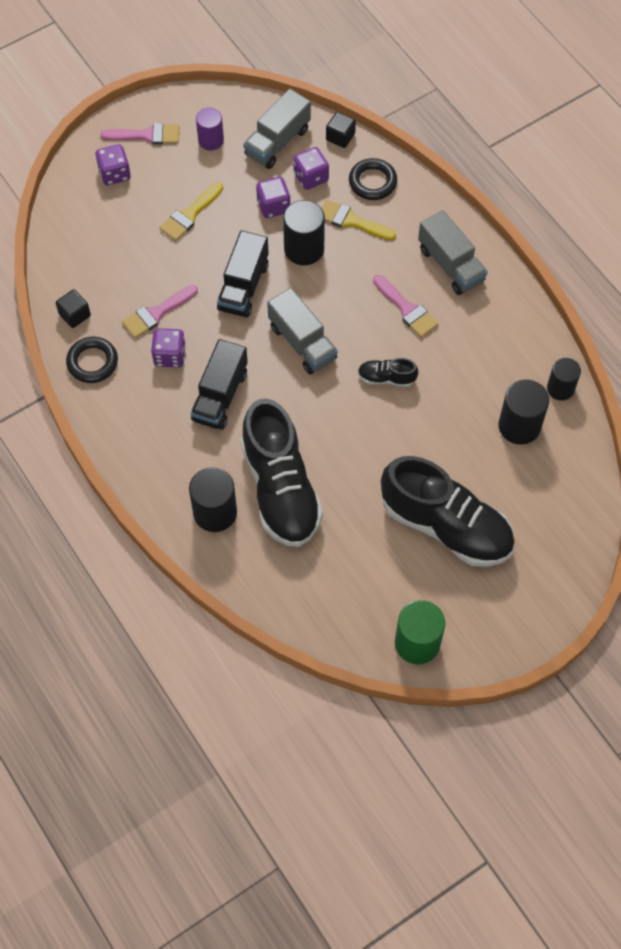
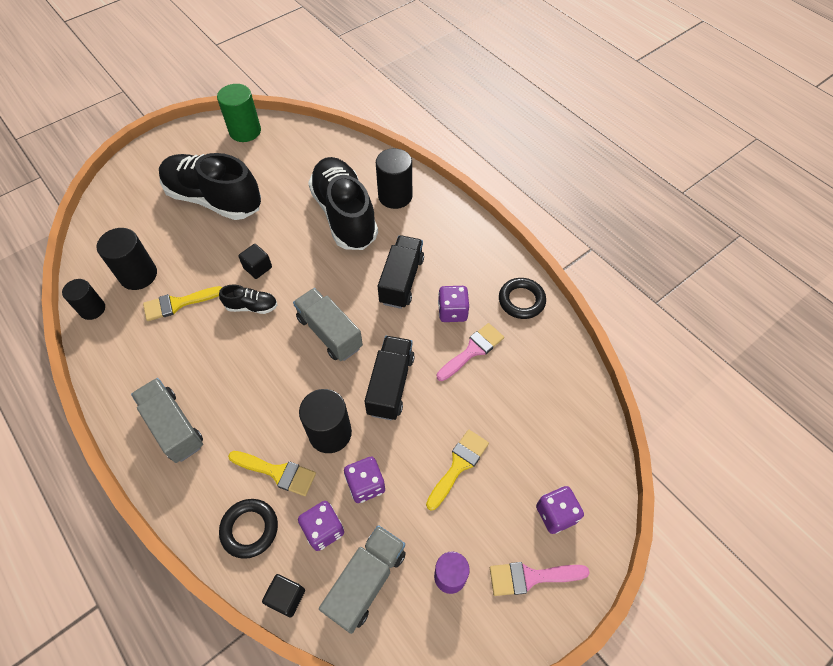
camera: 175 degrees right, 5 degrees down
black cube [56,289,91,328] -> black cube moved to [238,244,272,279]
pink brush [373,275,438,338] -> none
none -> yellow brush [143,286,222,321]

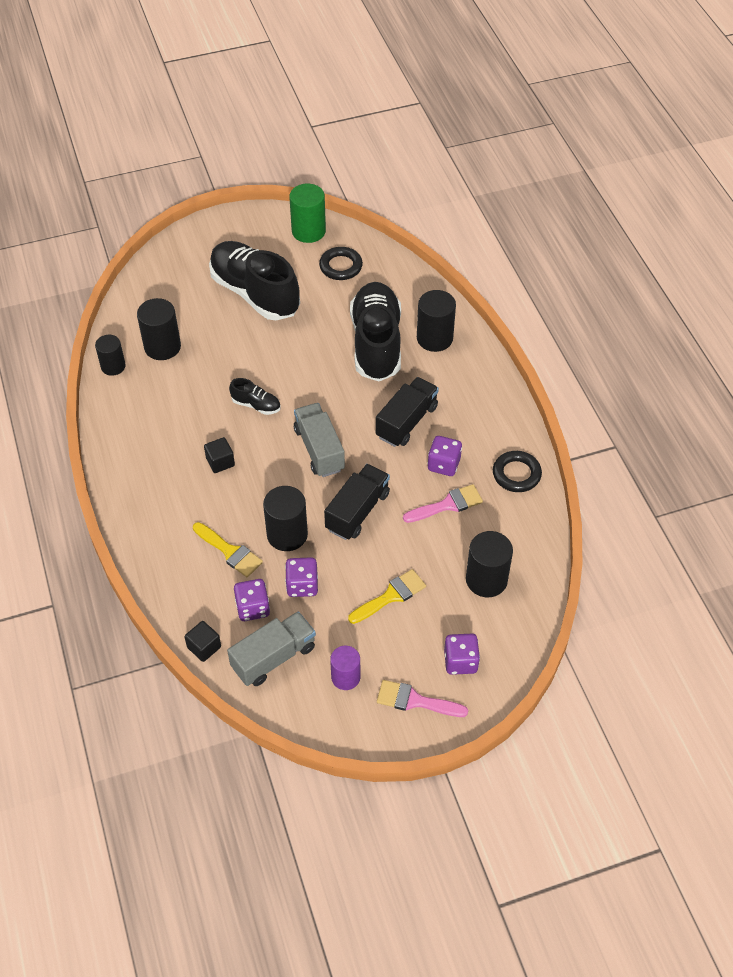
camera: 20 degrees right, 5 degrees down
grey truck [131,378,203,463] -> none
yellow brush [143,286,222,321] -> none
black ring [219,499,278,559] -> black ring moved to [319,247,363,280]
black cube [238,244,272,279] -> black cube moved to [204,437,235,473]
none -> black cylinder [466,531,513,597]

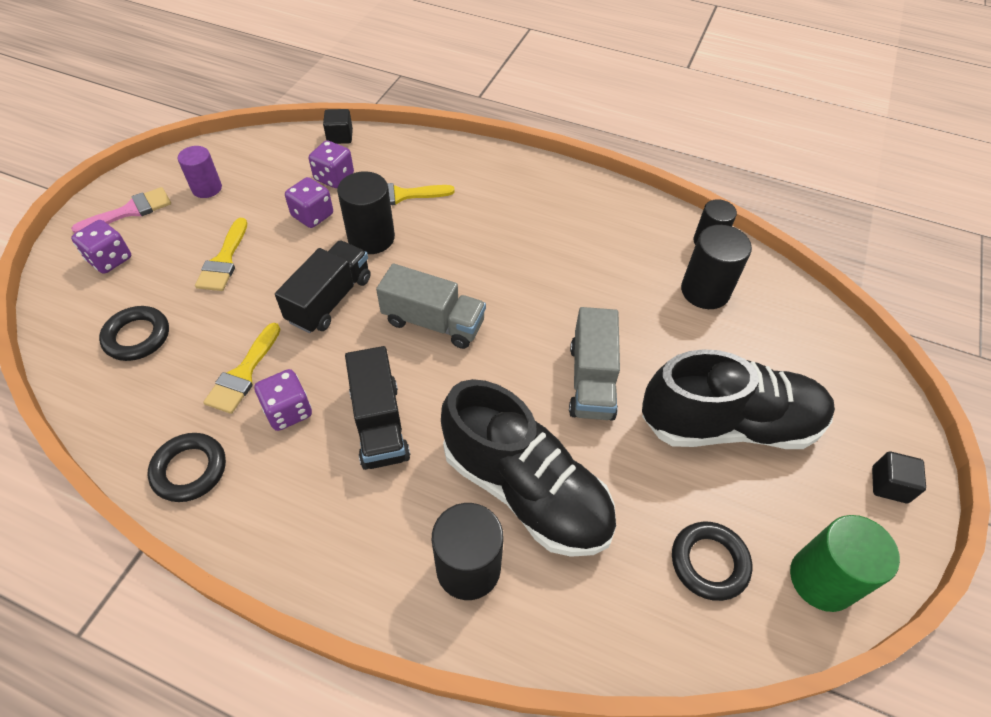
camera: 130 degrees right, 0 degrees up
black cube [204,437,235,473] -> black cube moved to [872,451,926,503]
grey truck [227,611,316,686] -> grey truck moved to [569,307,620,421]
black shoe [229,378,281,415] -> none
black truck [324,464,390,540] -> black truck turned 135 degrees counterclockwise [275,240,371,333]
pink brush [403,484,483,523] -> yellow brush [203,323,281,414]
black cylinder [466,531,513,597] -> black ring [99,306,169,361]

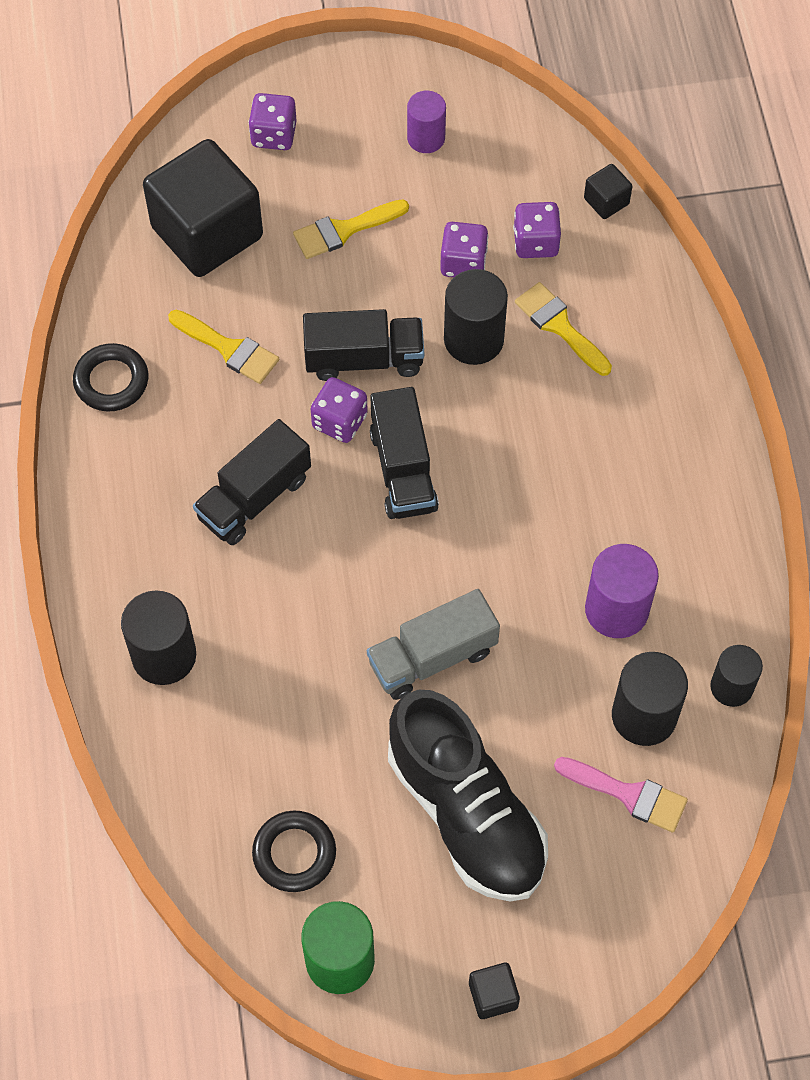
camera: 60 degrees right, 10 degrees up
pink brush [71,187,171,234] -> pink brush moved to [554,757,688,832]
black ring [99,306,169,361] -> black cube [143,139,263,277]
yellow brush [203,323,281,414] -> yellow brush turned 135 degrees counterclockwise [168,310,279,384]
purple dice [254,369,312,431] -> purple dice moved to [311,377,368,443]
grey truck [376,263,486,349] -> black truck [370,387,439,519]
black shoe [441,379,616,557] -> none
none -> purple cylinder [585,544,659,638]

